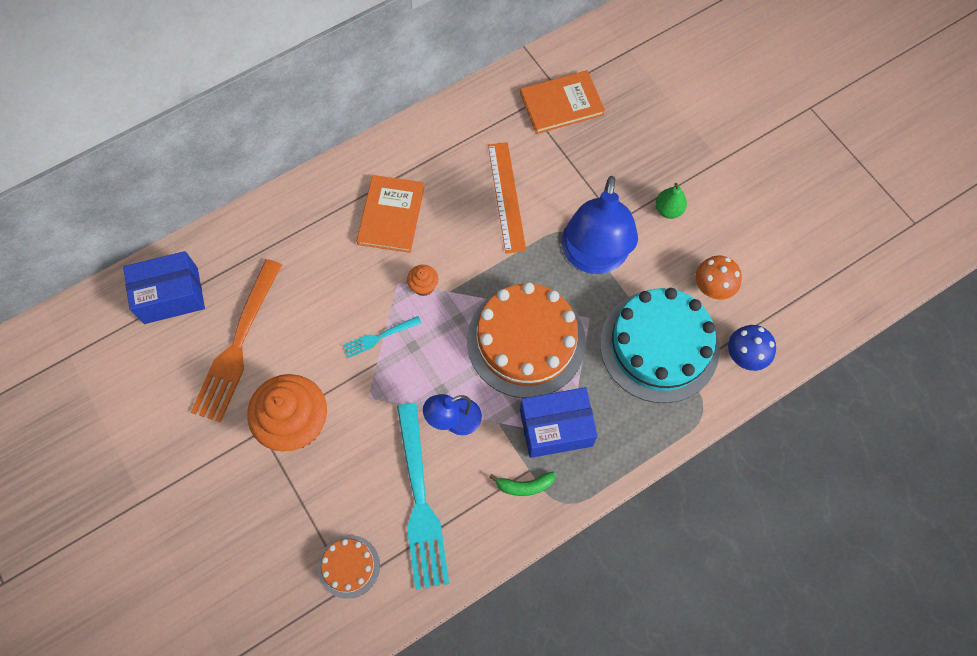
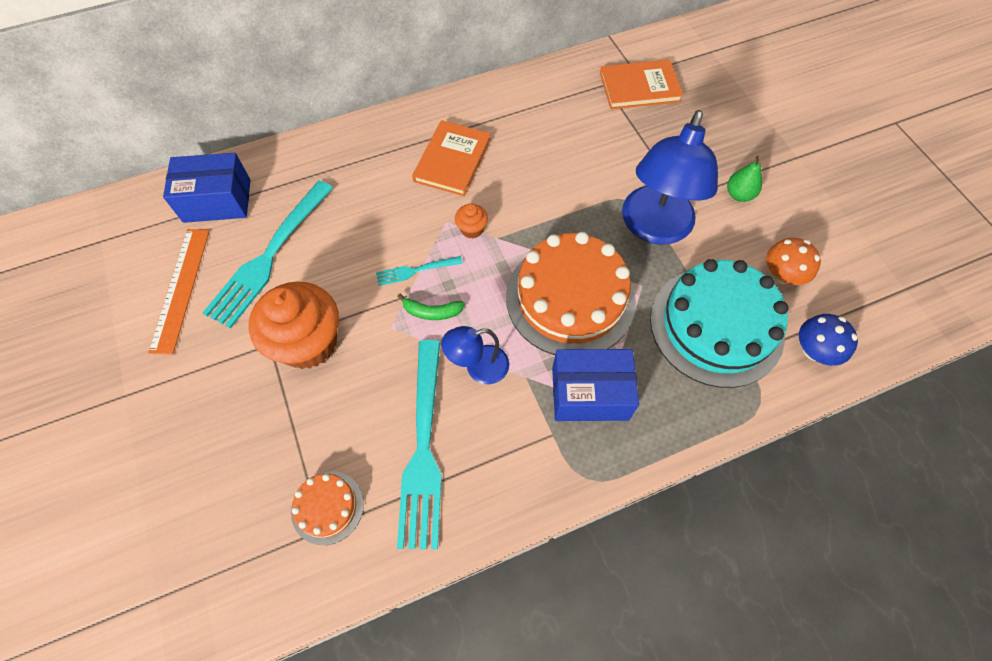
camera: 10 degrees right, 5 degrees down
orange fork [191,259,282,422] -> turquoise fork [203,181,333,328]
orange ruler [488,142,526,254] -> orange ruler moved to [148,229,210,355]
green banana [489,472,555,496] -> green banana moved to [397,293,465,320]

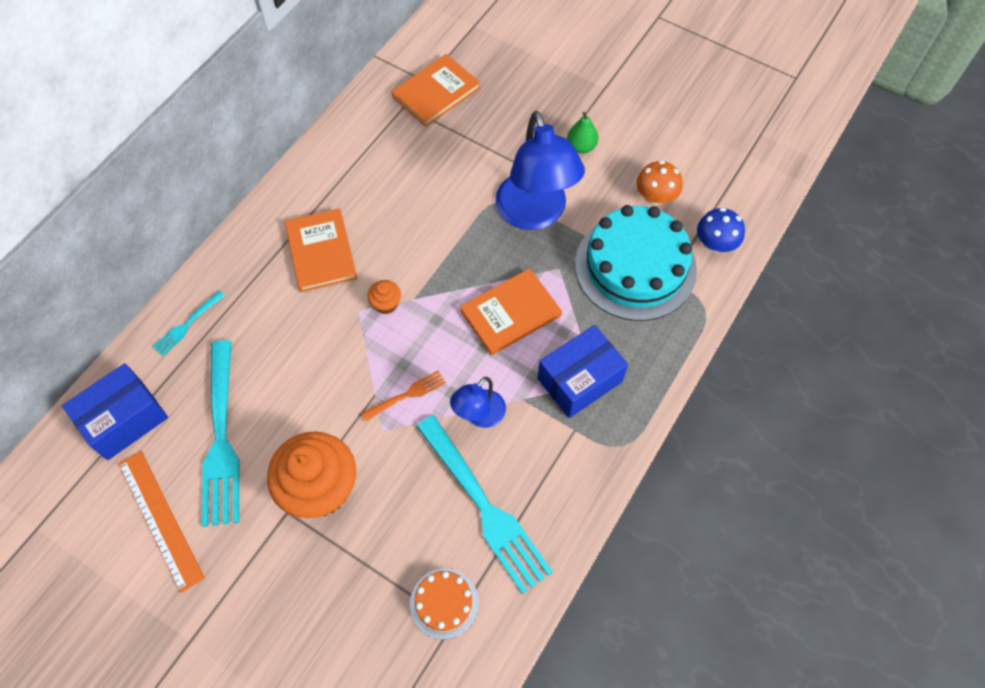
camera: 35 degrees left, 0 degrees up
turquoise fork [376,256,463,286] -> turquoise fork moved to [152,291,225,356]
green banana [397,293,465,320] -> orange fork [361,370,446,422]
orange cake [506,232,636,355] -> orange book [460,268,562,355]

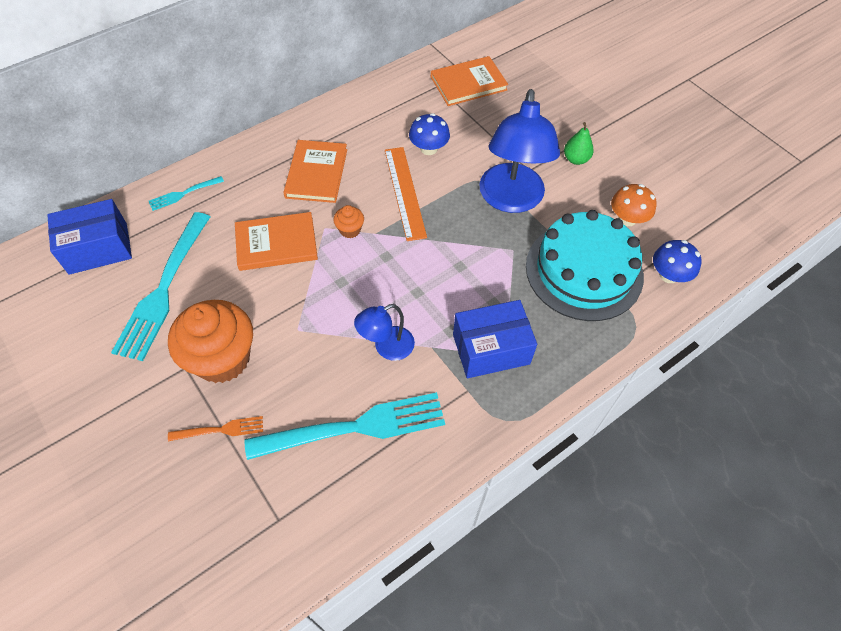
camera: 20 degrees right, 5 degrees down
orange ruler [118,451,205,593] -> orange ruler moved to [385,147,427,241]
orange fork [361,370,446,422] -> orange fork moved to [168,416,263,441]
orange cake [410,568,479,639] -> none
turquoise fork [416,415,553,594] -> turquoise fork turned 90 degrees counterclockwise [245,392,445,460]
orange book [460,268,562,355] -> orange book moved to [235,212,318,271]
none -> blue mushroom [409,113,450,155]

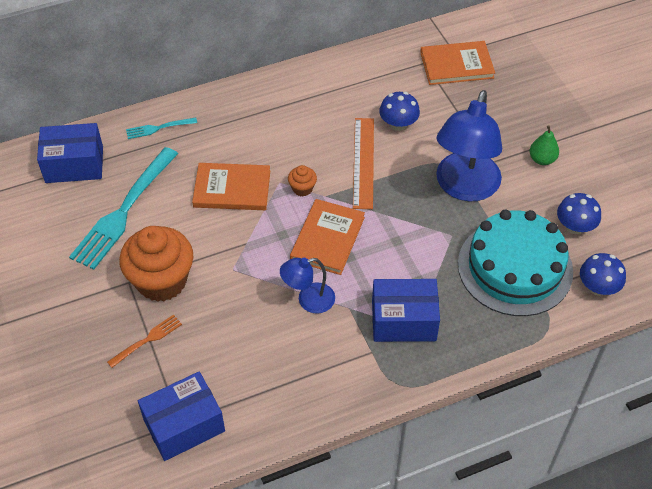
camera: 15 degrees right, 5 degrees down
orange fork [168,416,263,441] -> orange fork turned 45 degrees counterclockwise [107,315,182,368]
turquoise fork [245,392,445,460] -> none
orange book [283,140,347,203] -> orange book moved to [290,199,365,275]
orange mushroom [611,184,657,226] -> blue mushroom [557,193,601,234]
none -> blue box [138,372,225,461]

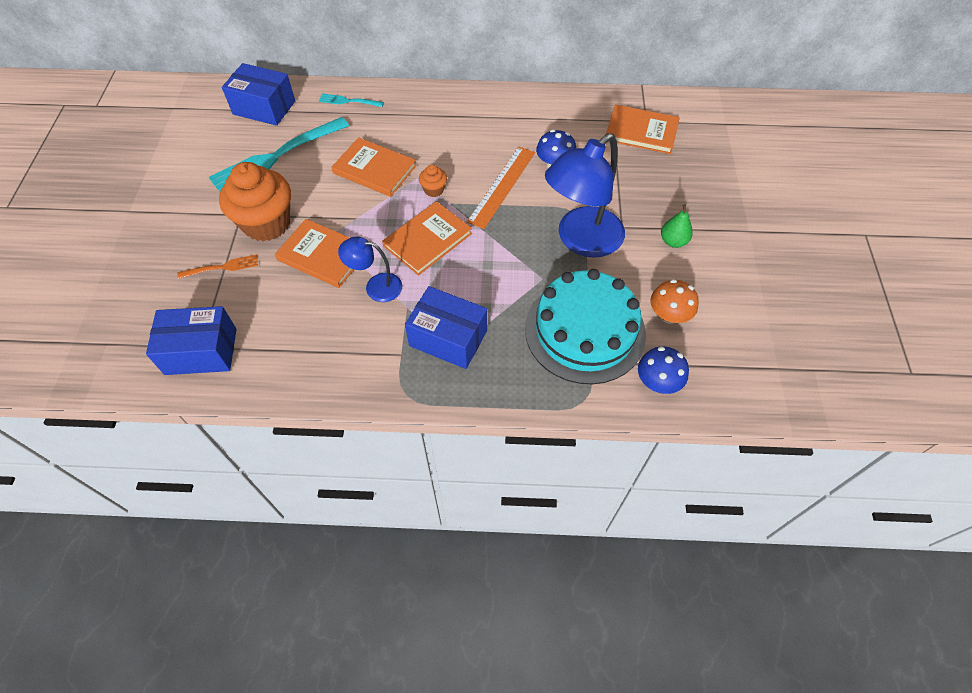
camera: 25 degrees right, 5 degrees up
blue mushroom [557,193,601,234] -> orange mushroom [651,279,699,324]
none -> orange book [275,219,354,288]

